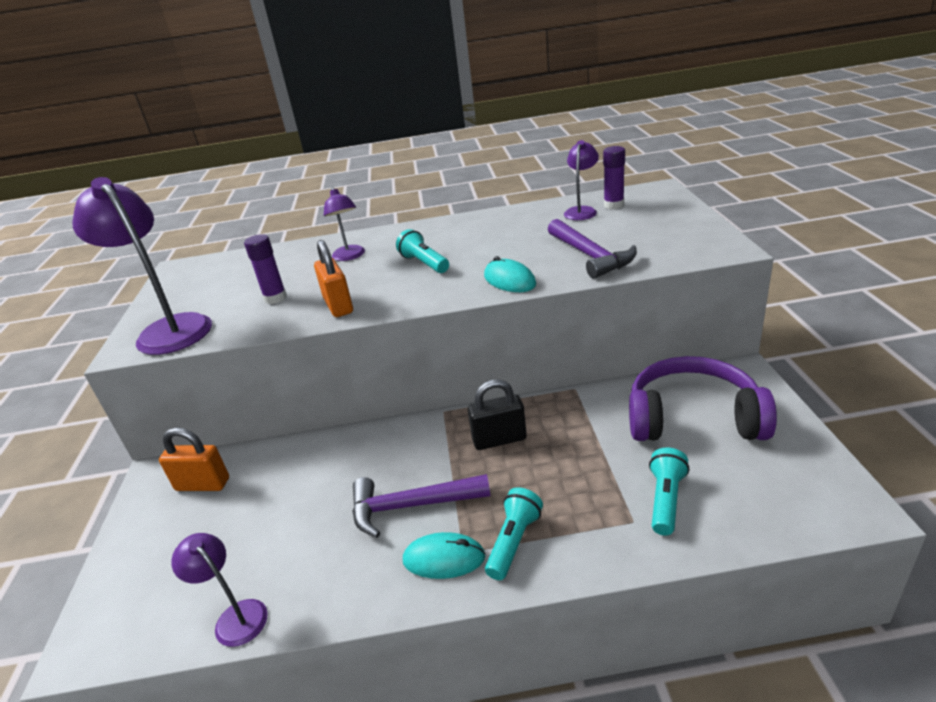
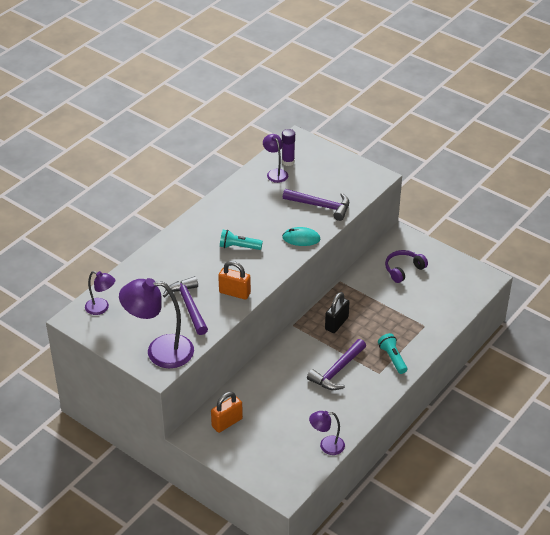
camera: 50 degrees left, 10 degrees up
purple glue stick [244,234,287,304] -> purple hammer [163,276,208,335]
purple lamp [324,187,365,261] -> purple lamp moved to [85,271,115,315]
turquoise mouse [403,532,485,579] -> none
purple headphones [629,356,777,441] -> purple headphones [385,250,428,283], size x0.59
turquoise flashlight [649,447,689,536] -> none

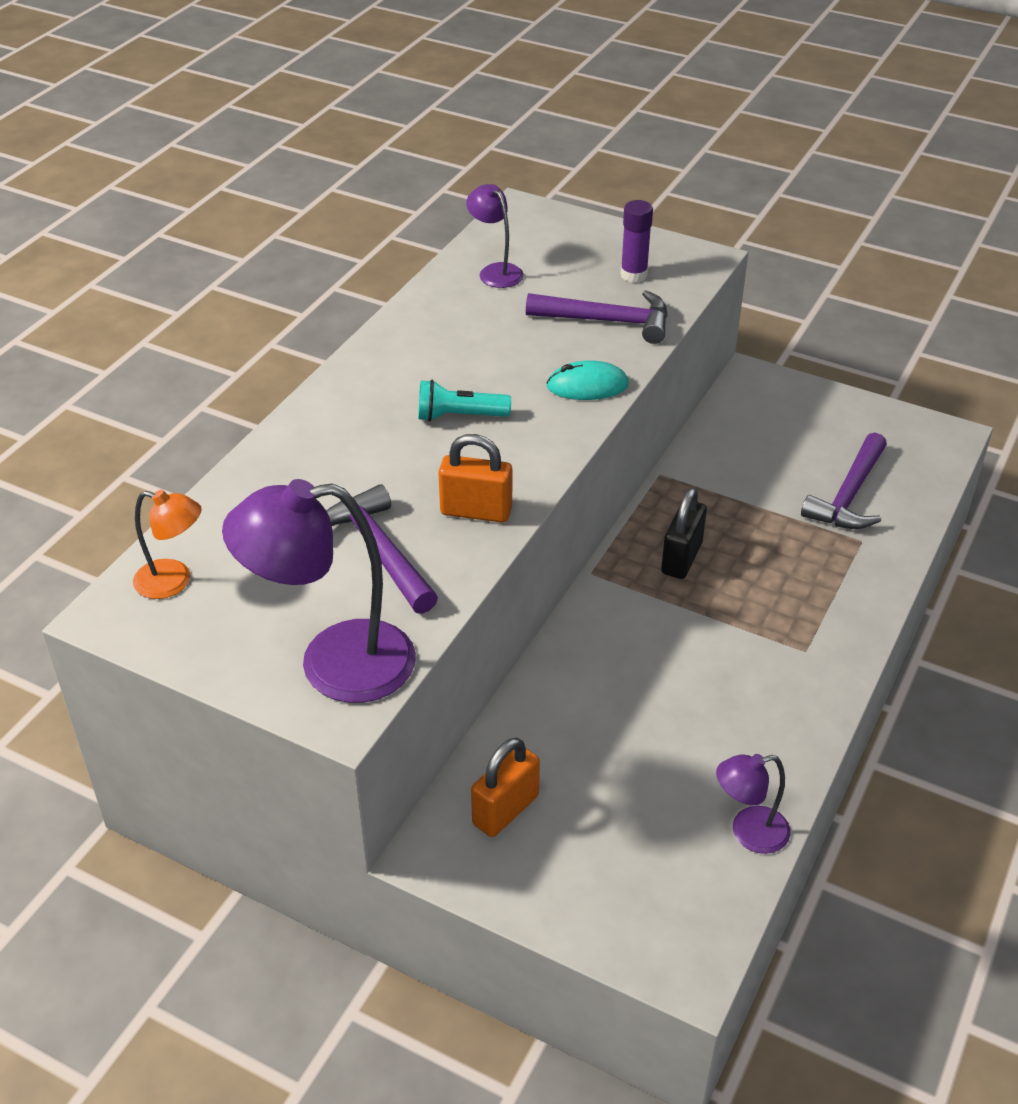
camera: 10 degrees left, 0 degrees up
purple lamp [85,271,115,315] -> orange lamp [133,490,202,599]
purple glue stick [282,129,295,166] -> purple glue stick moved to [620,200,653,283]
purple hammer [307,339,366,390] -> purple hammer moved to [801,432,887,529]
turquoise flashlight [378,333,407,374] -> none
purple headphones [385,250,428,283] -> none

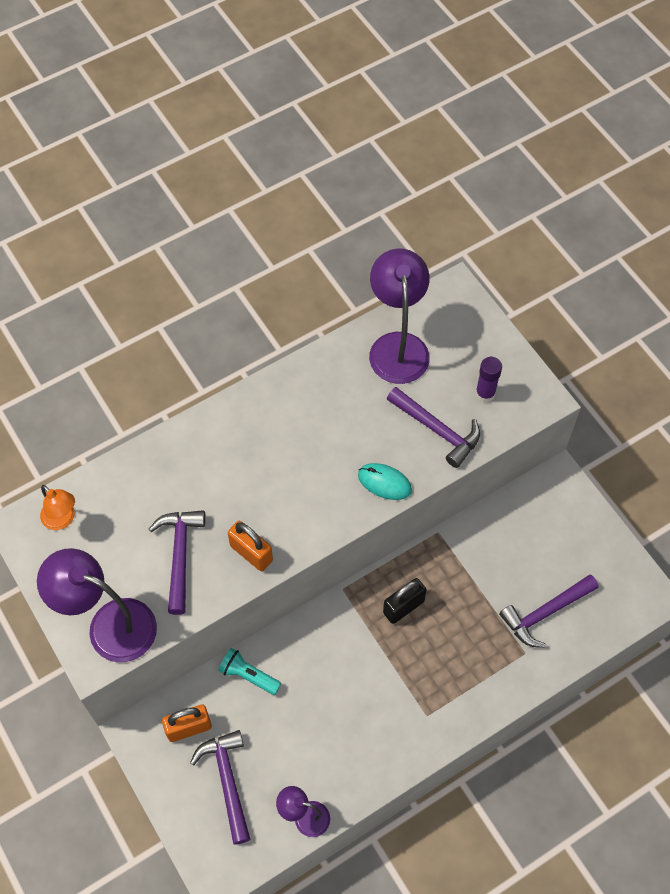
camera: 30 degrees right, 20 degrees up
turquoise flashlight [418,380,511,422] -> turquoise flashlight moved to [218,648,281,695]
purple lamp [466,184,524,288] -> purple lamp [369,248,430,384], size x1.88
none -> purple hammer [190,730,250,845]

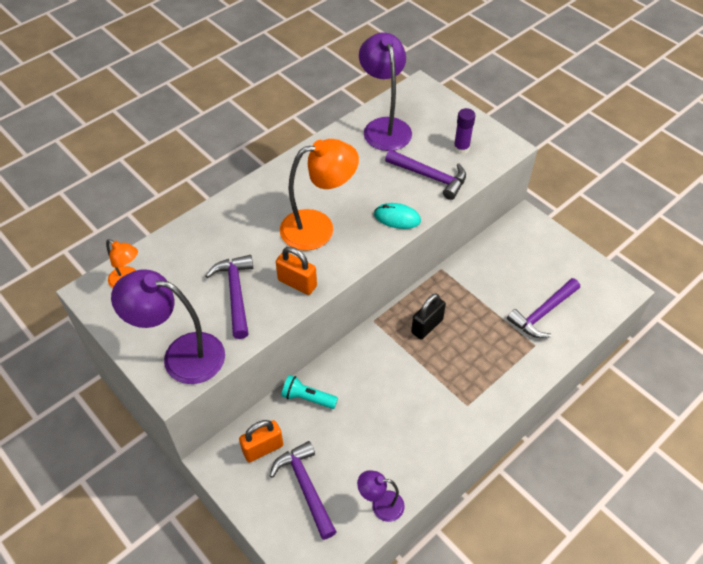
camera: 10 degrees left, 10 degrees down
none -> orange lamp [280,139,359,251]

